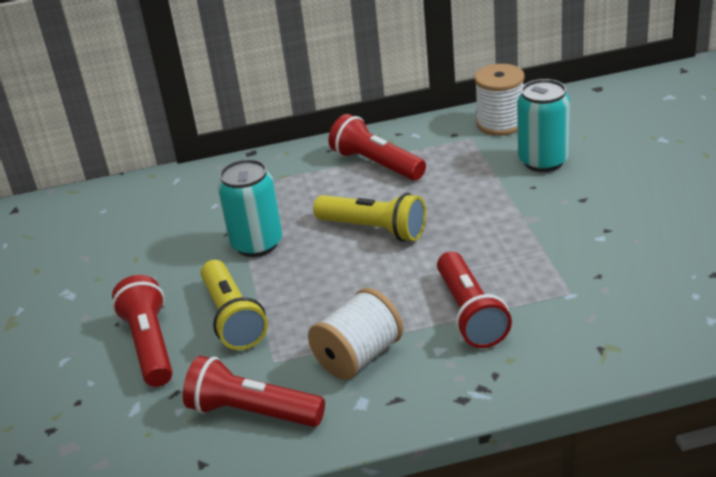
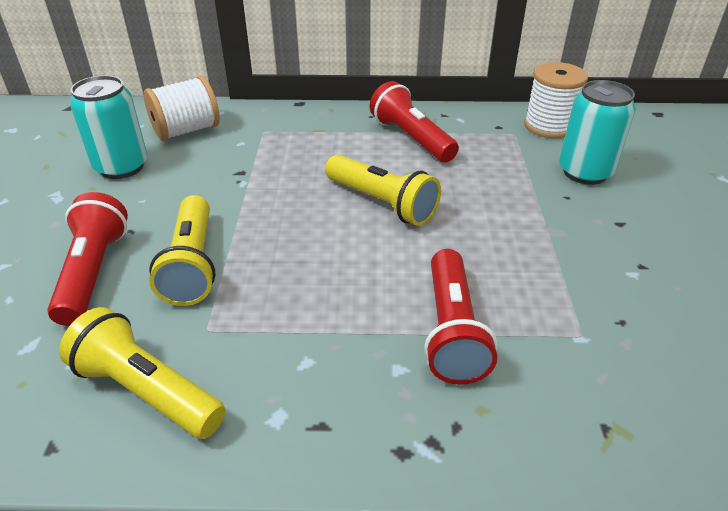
camera: 10 degrees right, 5 degrees up
red flashlight [183,356,325,427] -> yellow flashlight [59,307,226,439]
turquoise can [218,159,282,257] -> turquoise can moved to [70,75,148,179]
white spool [308,288,403,380] -> white spool moved to [143,76,220,141]

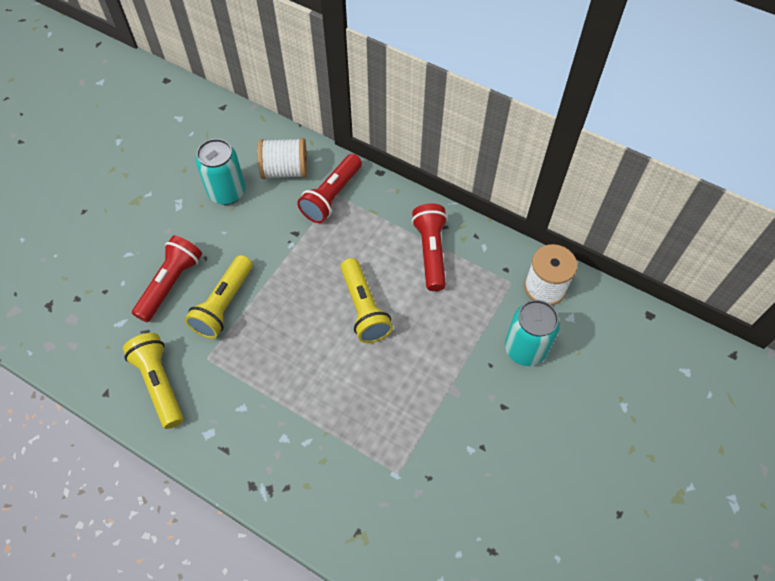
camera: 30 degrees right, 20 degrees up
red flashlight [424,249,497,385] -> red flashlight moved to [297,154,362,223]

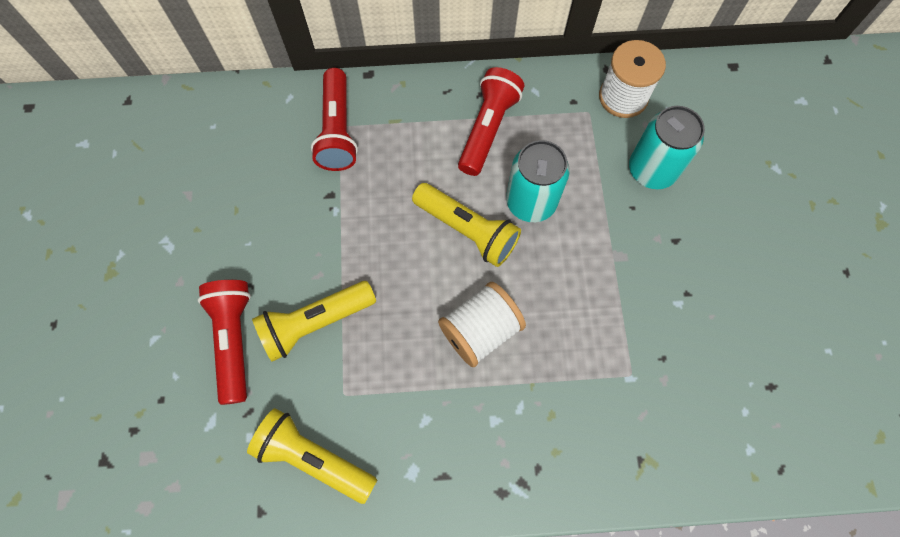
camera: 35 degrees left, 10 degrees up
yellow flashlight [185,255,253,339] -> yellow flashlight turned 75 degrees clockwise [252,281,376,362]
turquoise can [196,139,245,205] -> turquoise can moved to [506,140,570,222]
white spool [257,138,307,179] -> white spool moved to [438,282,526,367]
red flashlight [412,203,448,291] -> red flashlight turned 60 degrees clockwise [458,67,524,176]

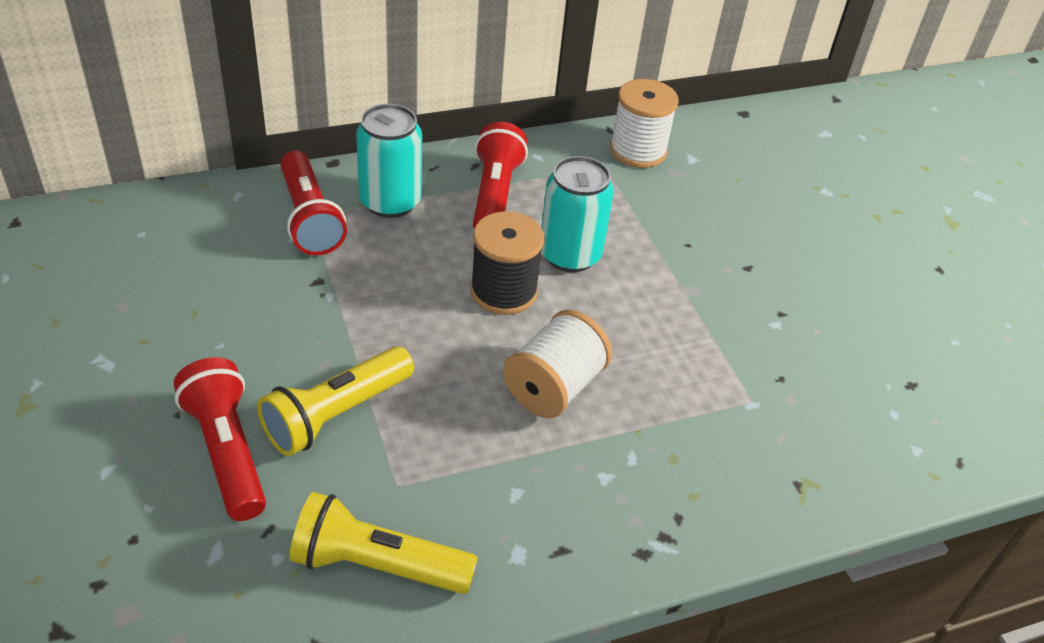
camera: 20 degrees left, 25 degrees down
yellow flashlight [412,183,521,267] -> black spool [470,211,545,315]
turquoise can [629,106,705,189] -> turquoise can moved to [356,104,422,218]

